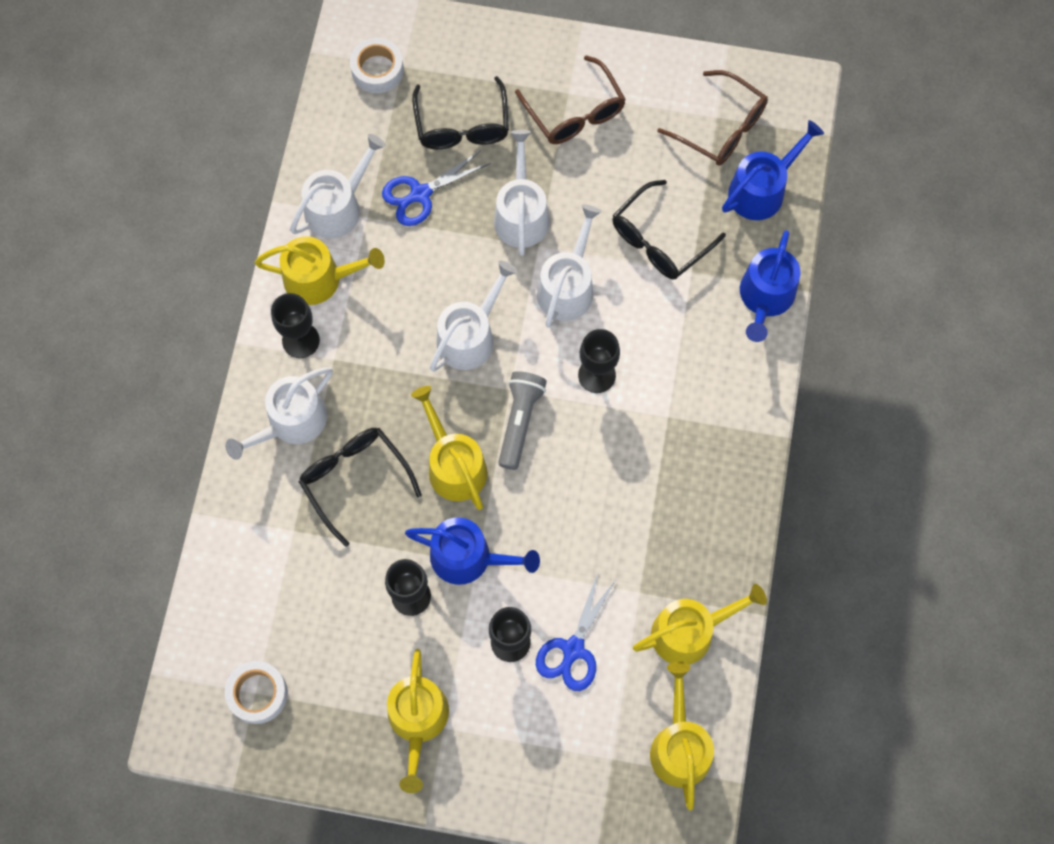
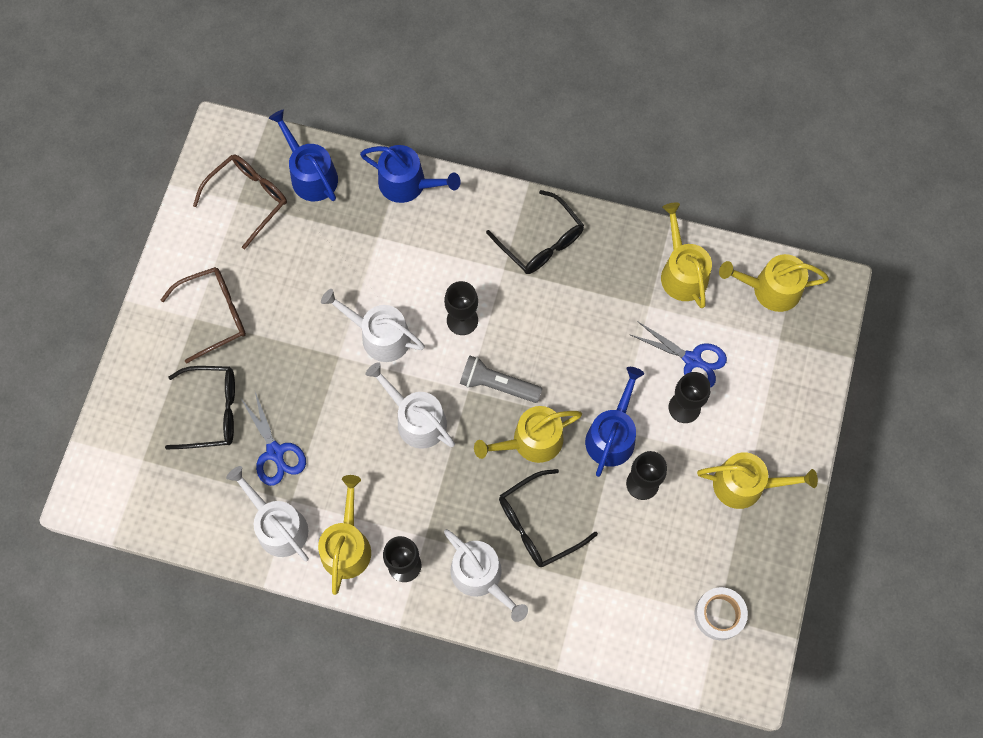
camera: 85 degrees left, 0 degrees up
white tape [350,38,404,93] -> none
white watering can [494,130,549,256] -> none
black glasses [612,180,726,279] -> black glasses moved to [486,190,584,274]

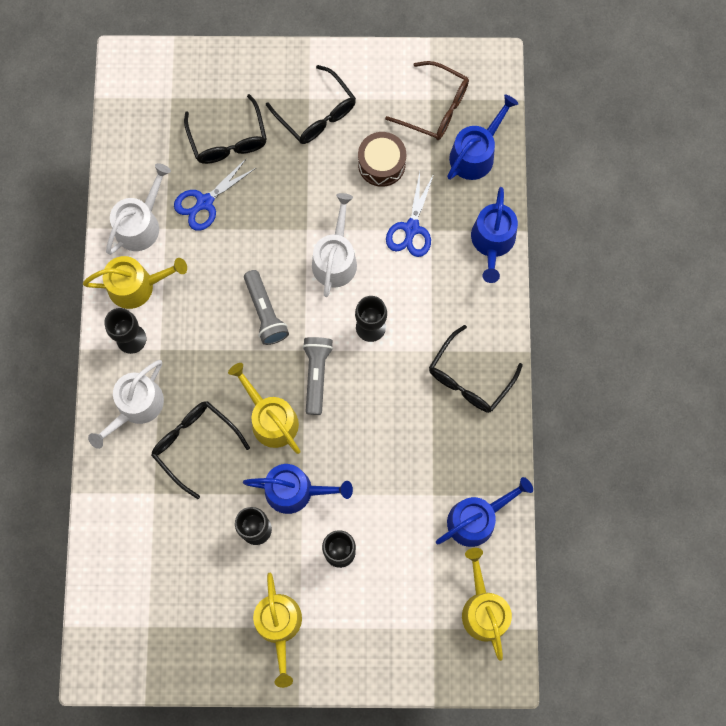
camera: 75 degrees right, 5 degrees up
brown glasses [161,267,246,363] -> black glasses [266,65,356,144]
white watering can [366,362,455,449] -> grey flashlight [244,270,289,345]
blue scissors [631,321,727,387] -> blue scissors moved to [386,172,434,257]
yellow watering can [661,203,712,308] -> blue watering can [436,477,533,547]
white tape [694,587,748,640] -> none
none -> brown drum [358,132,406,187]

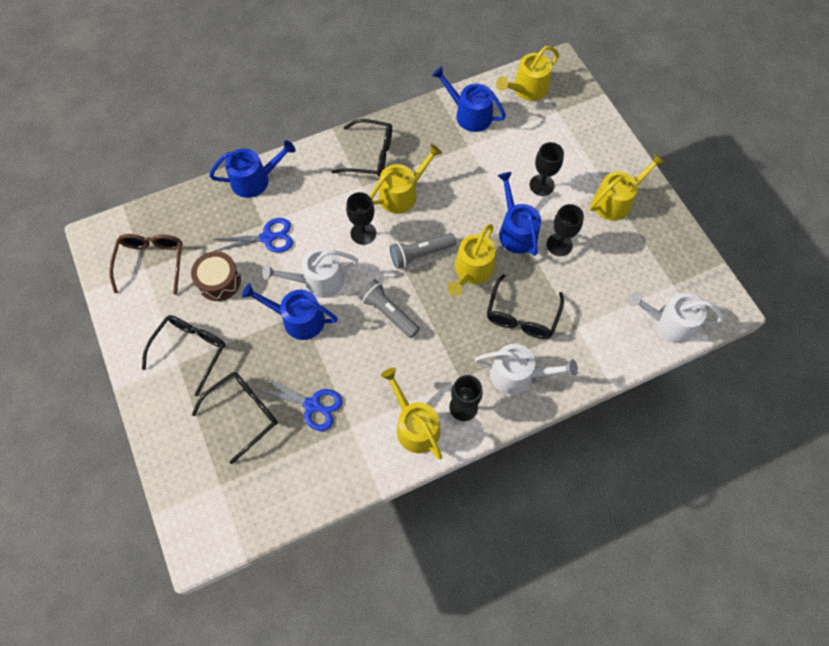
camera: 115 degrees left, 10 degrees down
white watering can [106,163,171,255] -> white watering can moved to [628,292,724,343]
grey flashlight [244,270,289,345] -> grey flashlight turned 90 degrees counterclockwise [358,279,420,338]
blue watering can [447,95,518,180] -> blue watering can moved to [242,284,338,340]
none -> yellow watering can [370,144,442,214]

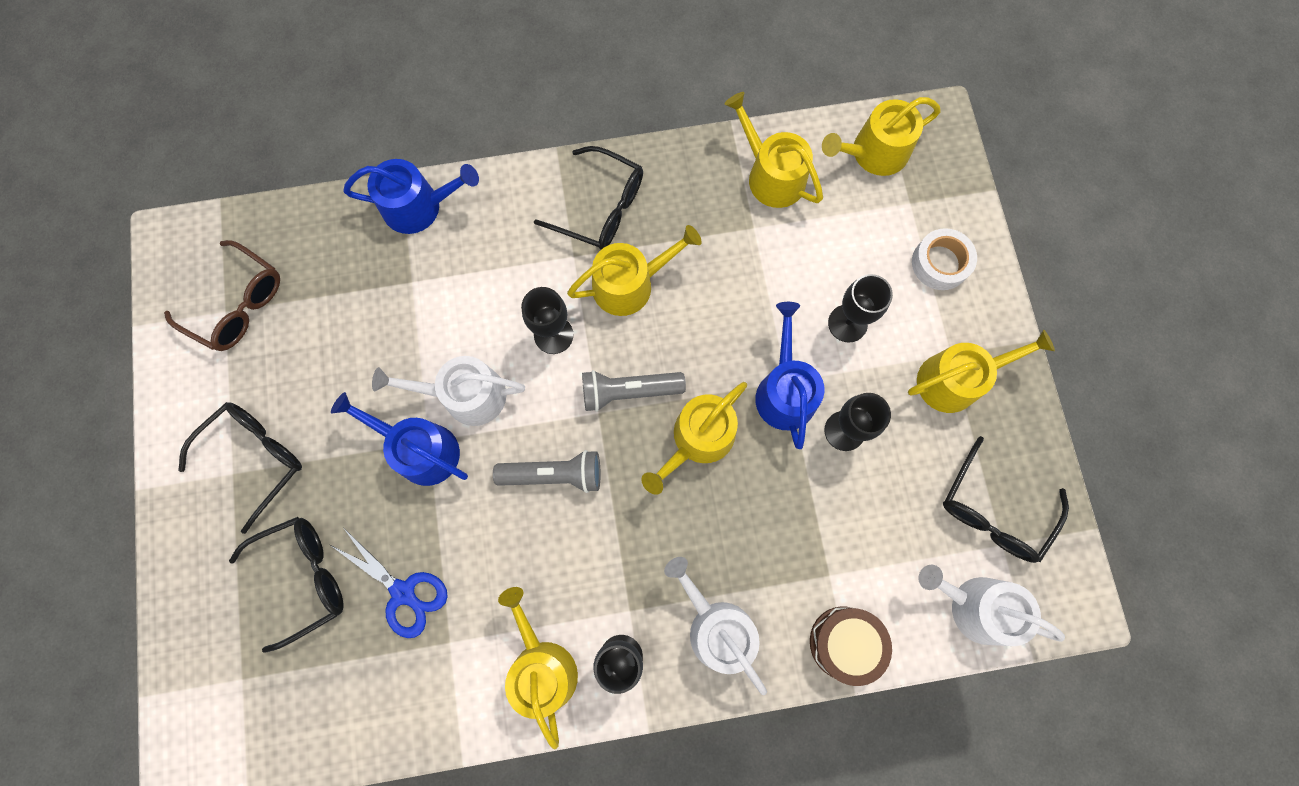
camera: 15 degrees right, 10 degrees up
brown glasses [109,234,183,295] -> brown glasses turned 105 degrees clockwise [164,240,280,351]
brown drum [191,251,241,301] -> brown drum moved to [810,607,892,686]
blue scissors [212,218,293,253] -> none
grey flashlight [358,279,420,338] -> grey flashlight turned 120 degrees clockwise [493,450,601,493]
blue watering can [432,66,506,132] -> yellow watering can [724,92,823,208]
white watering can [475,344,578,394] -> white watering can turned 150 degrees counterclockwise [664,557,767,695]
black glasses [487,274,564,339] -> black glasses moved to [943,436,1069,563]
none -> white tape [912,228,977,290]

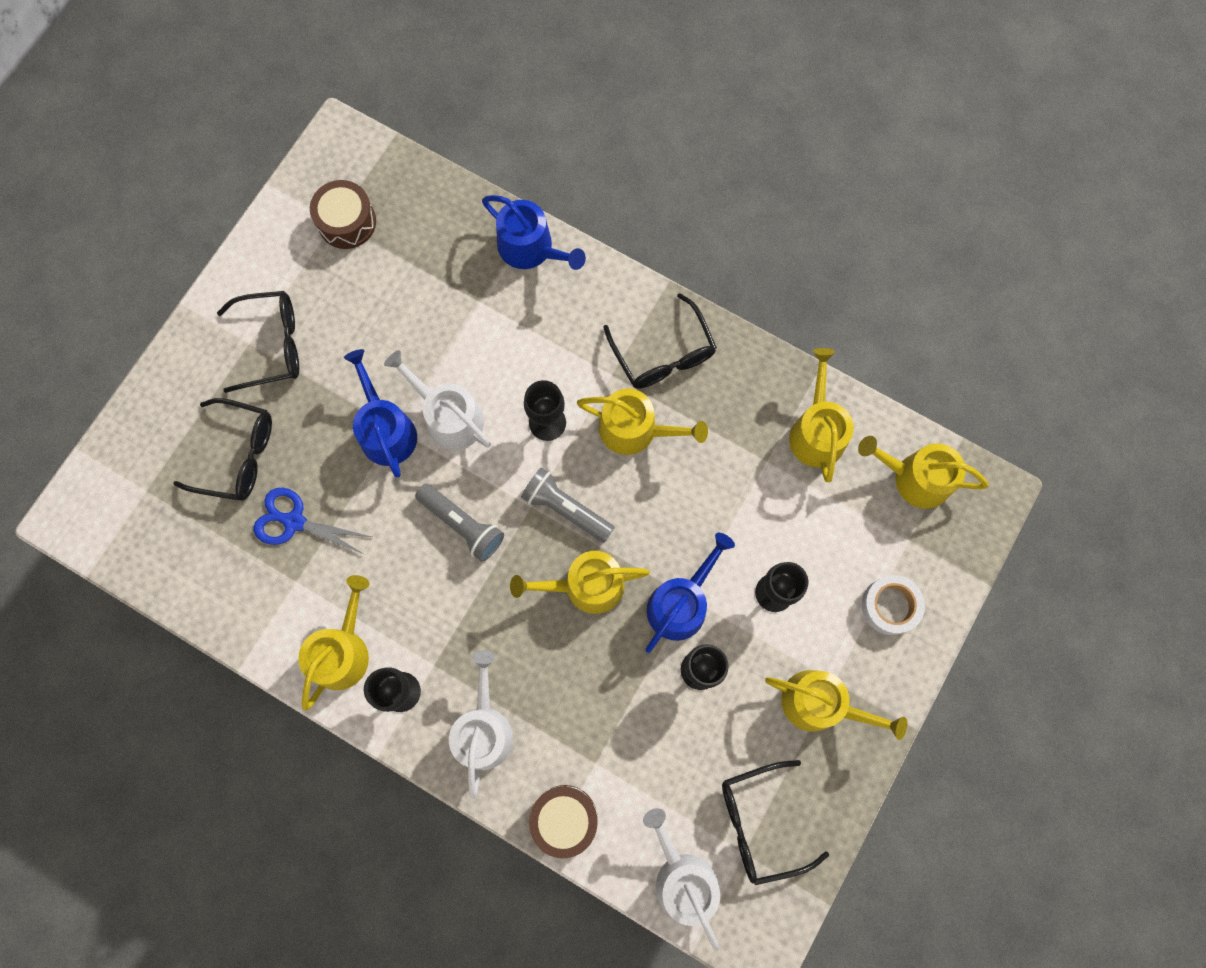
camera: 40 degrees right, 0 degrees up
brown glasses [164,240,280,351] -> brown drum [310,180,376,249]
blue scissors [330,528,448,638] -> blue scissors turned 120 degrees clockwise [253,488,371,554]

